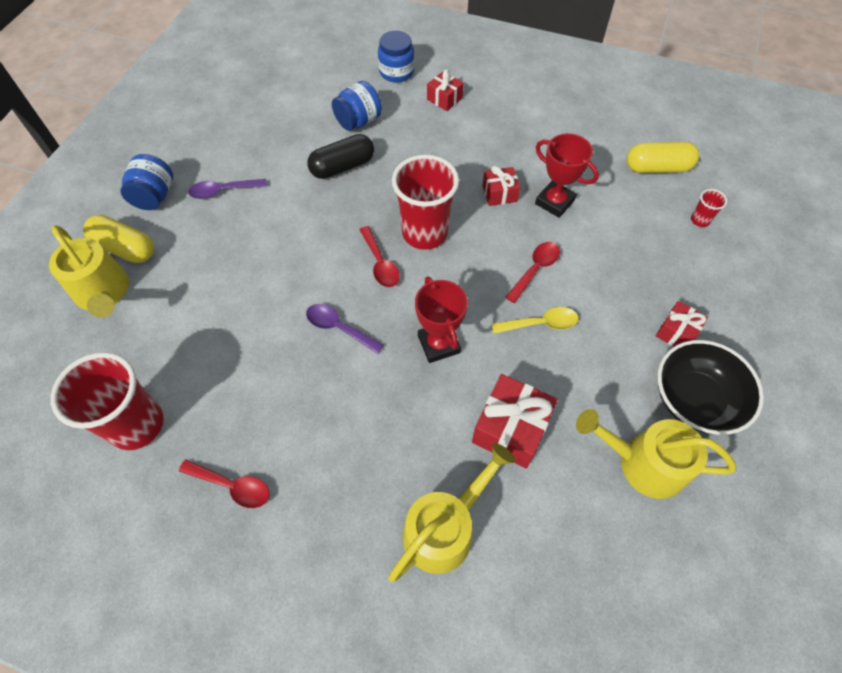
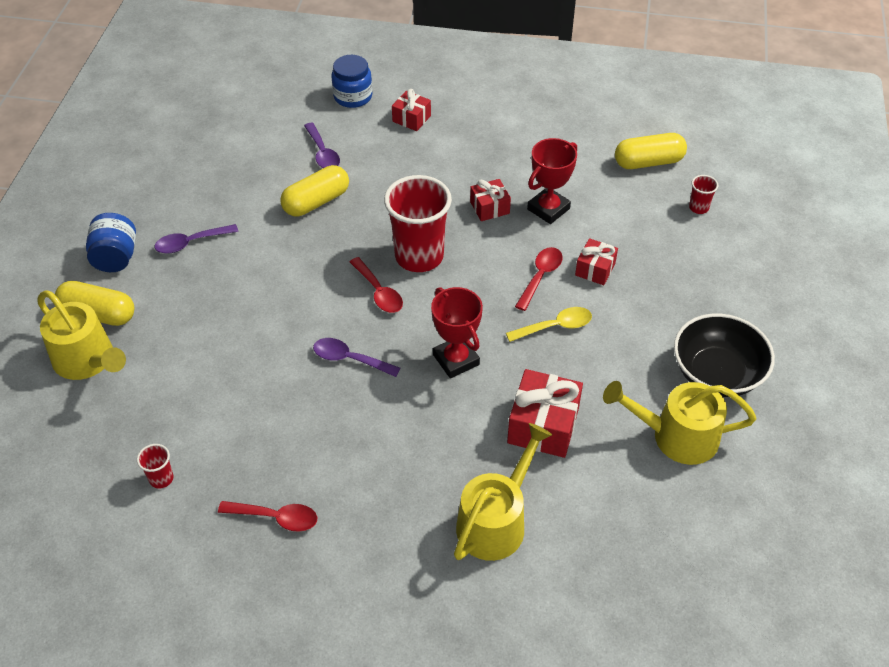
camera: 10 degrees left, 10 degrees down
red cup [51,352,164,450] -> red cup [137,444,174,488], size x0.42
black capsule [307,134,374,179] -> yellow capsule [280,165,349,216]
blue jar [332,81,382,131] -> purple spoon [304,123,340,168]
red trophy [535,133,599,218] -> red trophy turned 75 degrees counterclockwise [527,138,577,224]
red gift [656,301,708,346] -> red gift moved to [575,238,618,285]

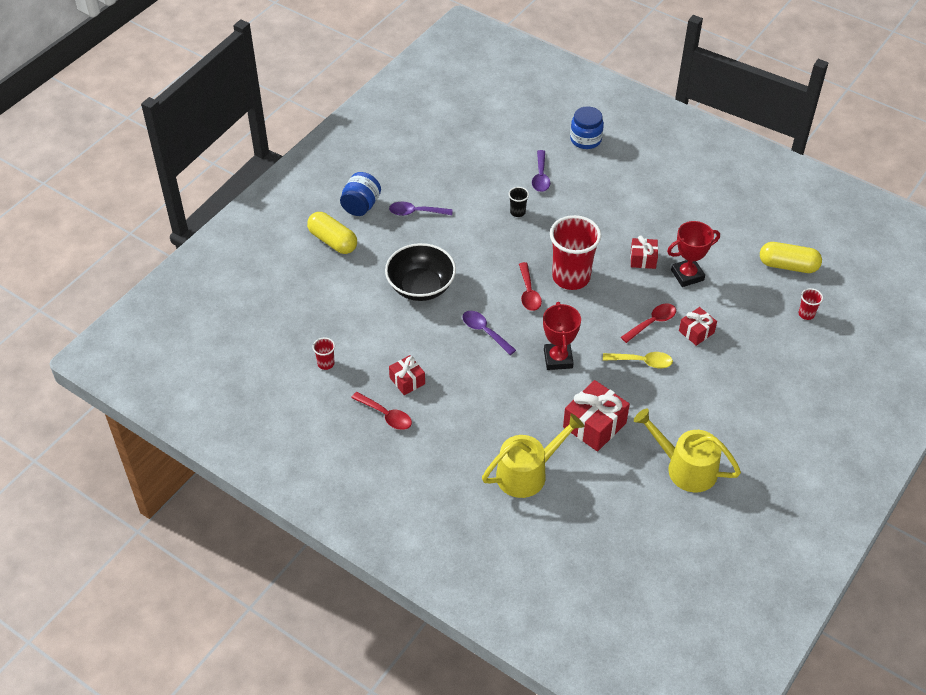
camera: 25 degrees right, 0 degrees up
yellow watering can [37,290,126,380] -> none
yellow capsule [280,165,349,216] -> black cup [509,187,529,217]
red gift [392,89,431,131] -> red gift moved to [389,355,425,395]
black bowl [674,314,775,397] -> black bowl moved to [385,243,456,301]

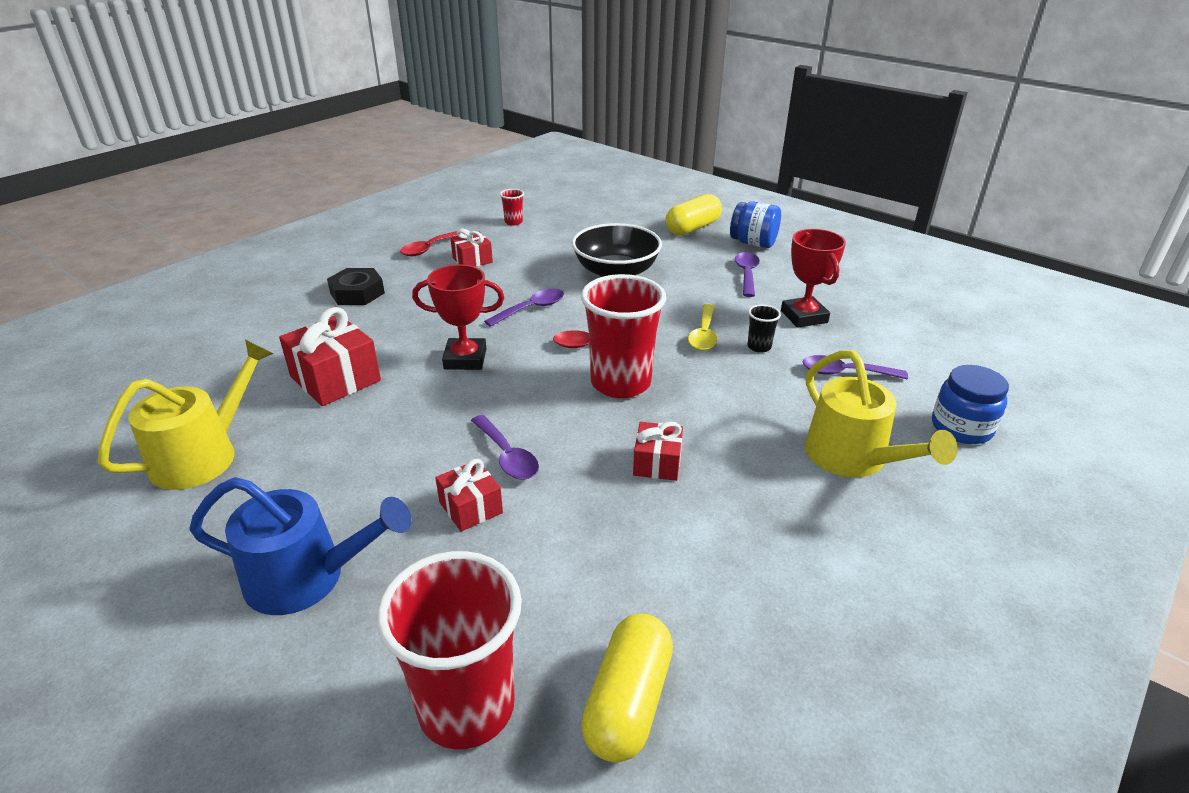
camera: 95 degrees right, 15 degrees down
yellow watering can [482,413,585,498] -> yellow watering can moved to [805,350,957,477]
yellow spoon [603,352,673,368] -> yellow spoon moved to [688,304,717,351]
red spoon [621,304,676,343] -> purple spoon [471,415,539,480]
red trophy [667,221,720,287] -> red trophy moved to [781,229,846,328]
red cup [798,288,823,320] -> red cup [377,551,522,749], size x2.36
none -> blue watering can [189,477,412,615]
none -> black nut [327,268,385,305]

